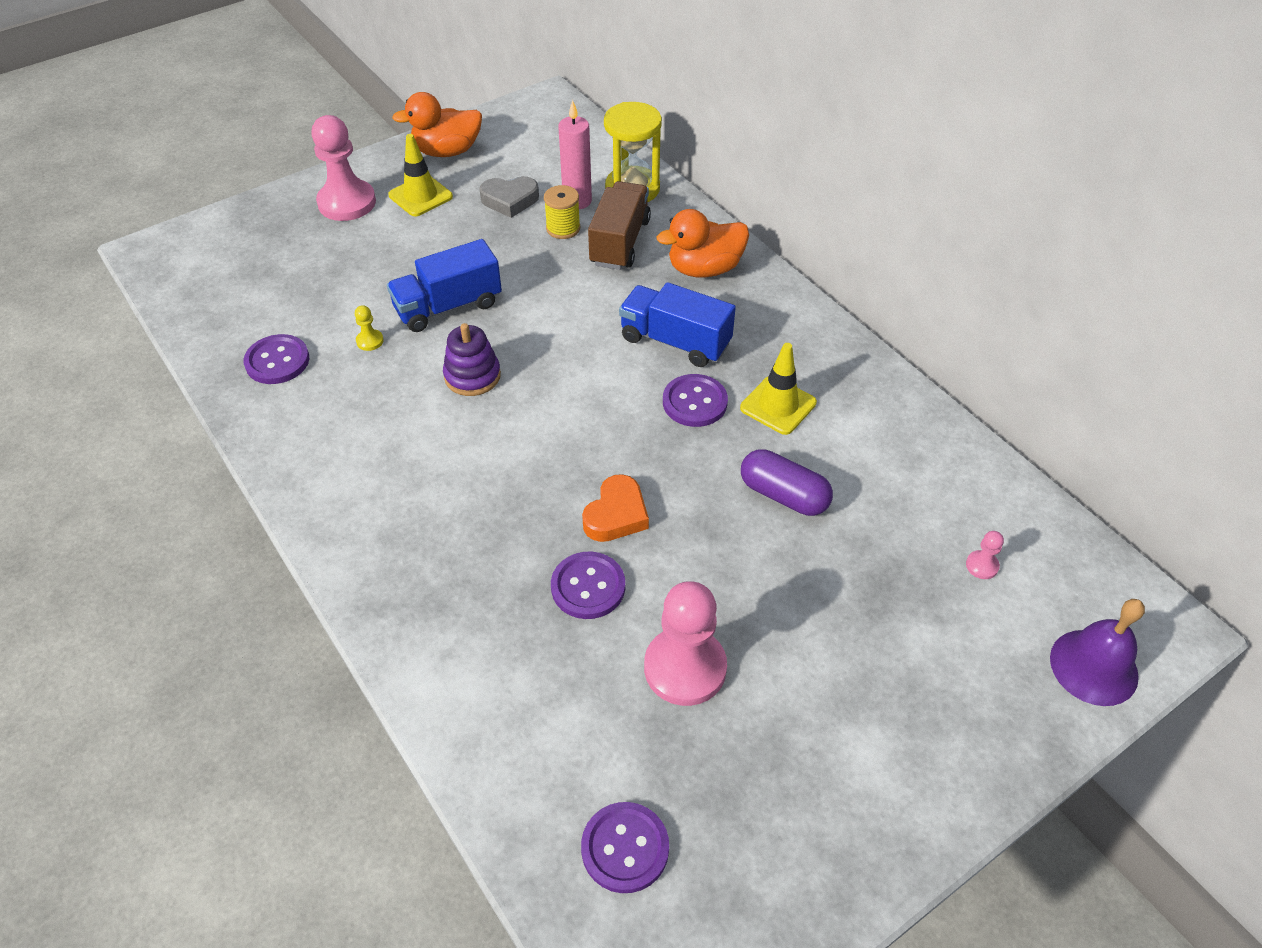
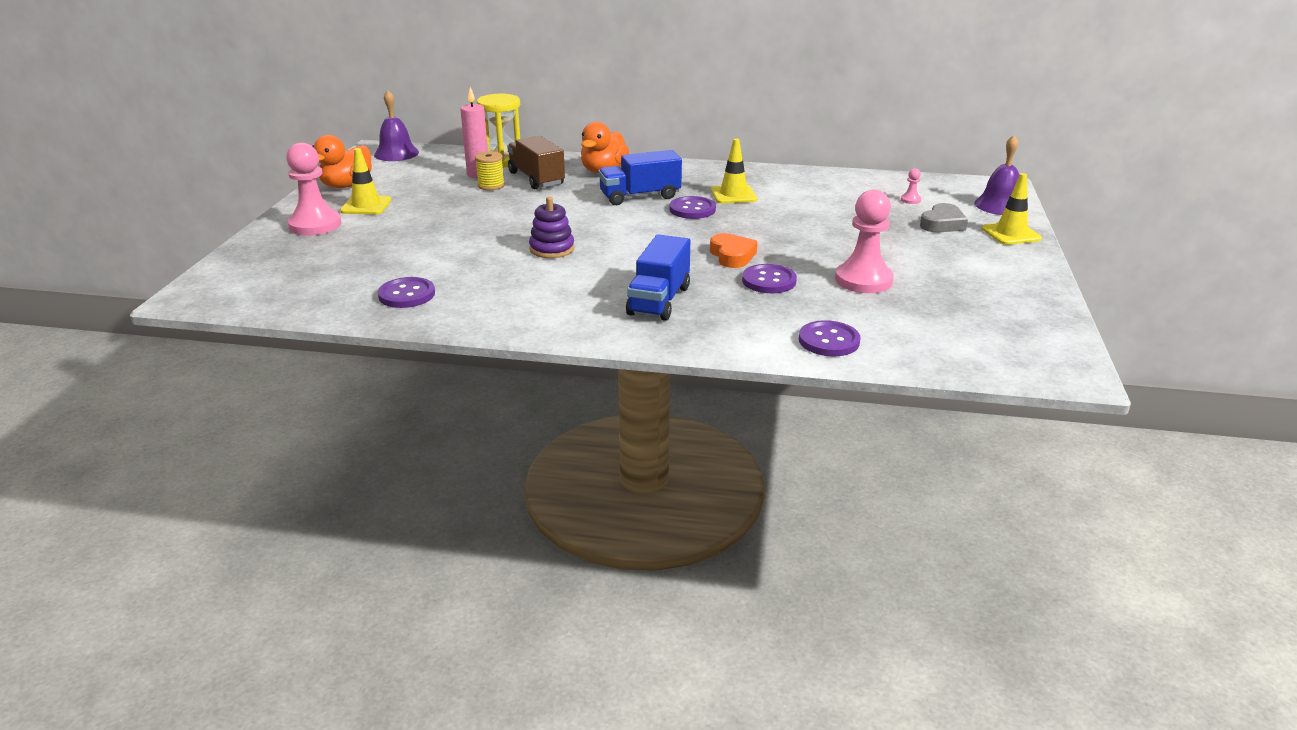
camera: 45 degrees left, 20 degrees down
yellow pawn [355,305,384,351] -> none
blue truck [387,239,502,332] -> blue truck moved to [626,234,690,321]
grey heart [480,176,539,218] -> grey heart moved to [920,203,968,233]
purple button [581,802,669,893] -> purple button moved to [799,320,861,356]
purple capsule [741,449,833,516] -> none
none -> purple bell [374,90,419,161]
none -> yellow traffic cone [982,173,1042,245]

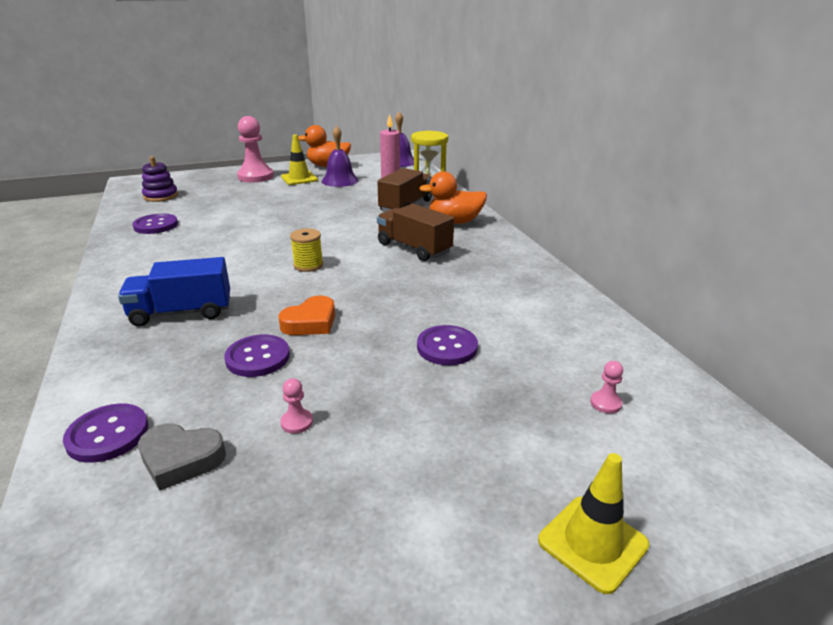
camera: 60 degrees right, 0 degrees up
yellow spool [475,151,505,190] -> yellow spool moved to [290,229,323,272]
purple stacking toy [529,197,575,258] -> purple stacking toy moved to [142,156,178,202]
blue truck [598,150,682,205] -> brown truck [377,204,454,261]
purple button [669,196,716,219] -> purple button moved to [417,325,478,365]
yellow traffic cone [711,138,757,204] -> none
pink pawn [835,189,894,293] -> pink pawn [280,378,313,434], size x0.42
grey heart [920,203,968,233] -> grey heart moved to [138,423,226,491]
purple bell [974,135,1019,215] -> purple bell moved to [321,126,359,187]

